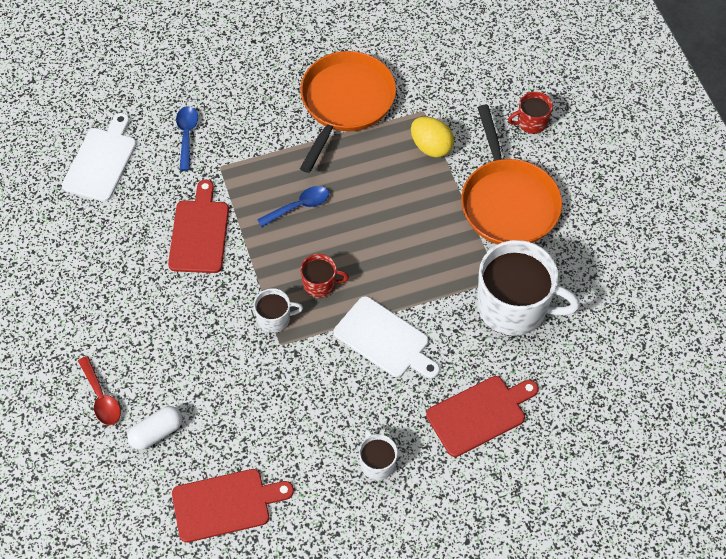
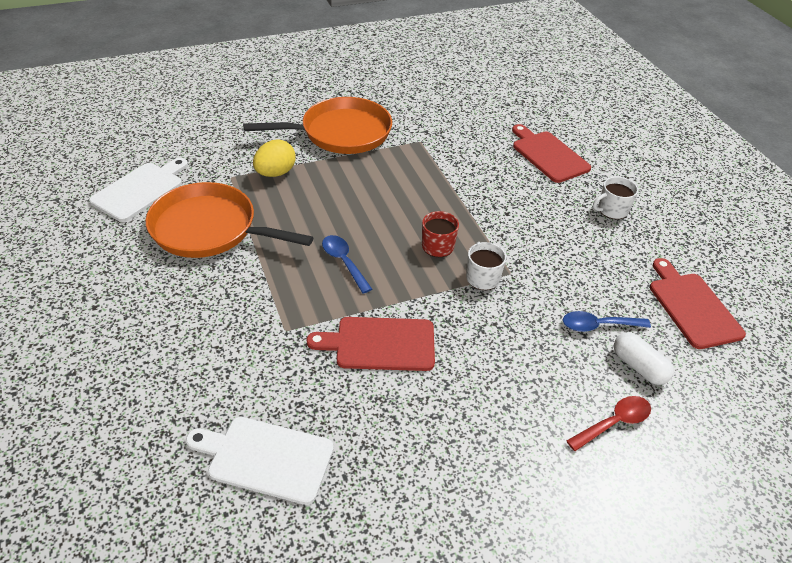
camera: 95 degrees left, 15 degrees down
blue spoon [176,106,198,171] -> blue spoon moved to [563,311,651,332]
white cutting board [334,296,440,379] -> white cutting board moved to [89,158,188,222]
white mug [478,240,580,336] -> none
red mug [508,92,553,134] -> none

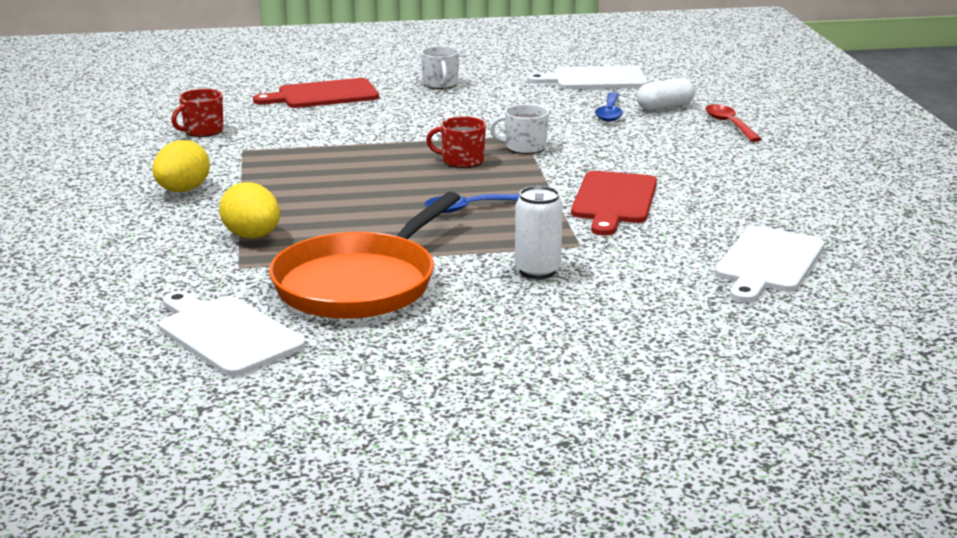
camera: 75 degrees left, 20 degrees down
orange pan [243,97,392,154] -> yellow egg [153,140,210,192]
red cutting board [650,258,746,349] -> white cutting board [527,66,648,89]
none -> red mug [171,89,223,137]
none -> white can [515,186,563,279]

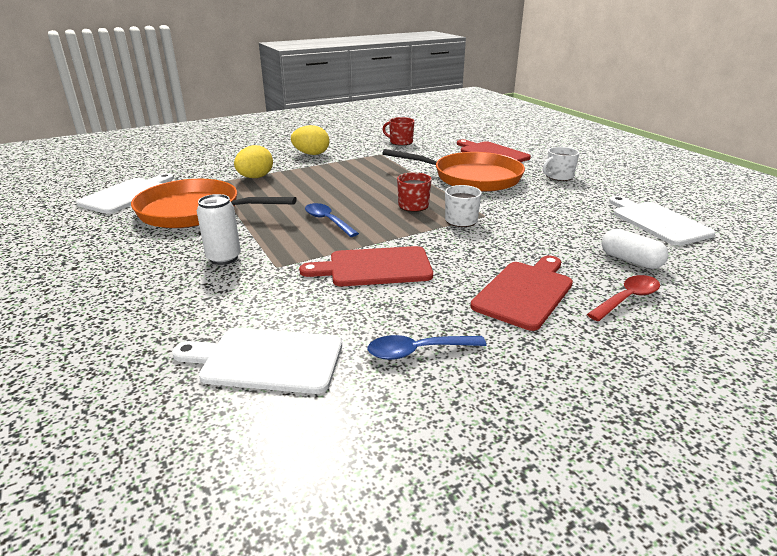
camera: 70 degrees right, 5 degrees up
blue spoon [595,92,623,122] -> blue spoon moved to [367,335,486,360]
none -> orange pan [383,149,525,192]
none -> red cutting board [470,256,573,331]

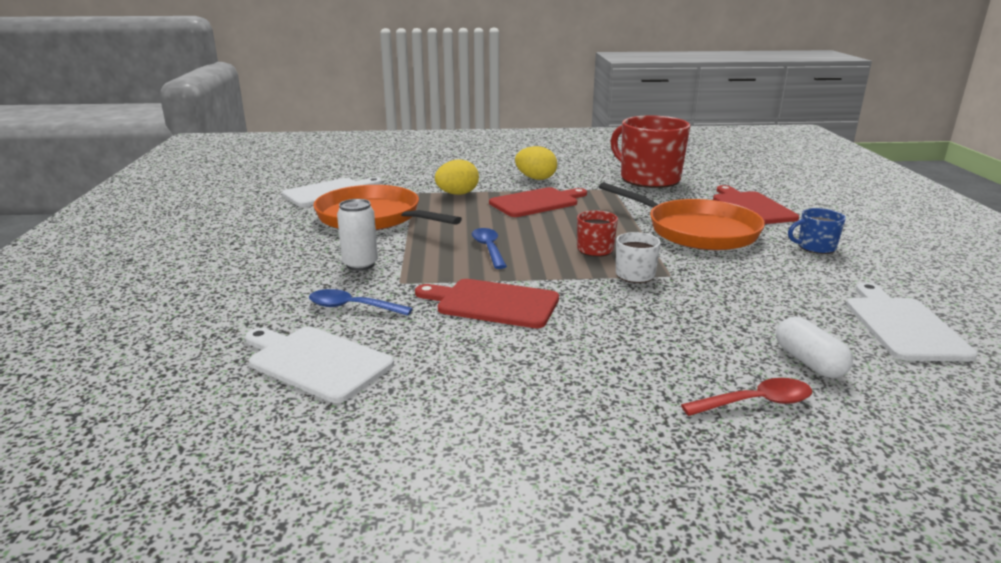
camera: 25 degrees right, 5 degrees down
blue spoon [367,335,486,360] -> blue spoon moved to [309,289,413,316]
red mug [383,117,415,146] -> red mug [611,115,691,188], size x2.13
red cutting board [470,256,573,331] -> red cutting board moved to [489,187,587,217]
white mug [543,147,579,181] -> blue mug [788,208,846,254]

